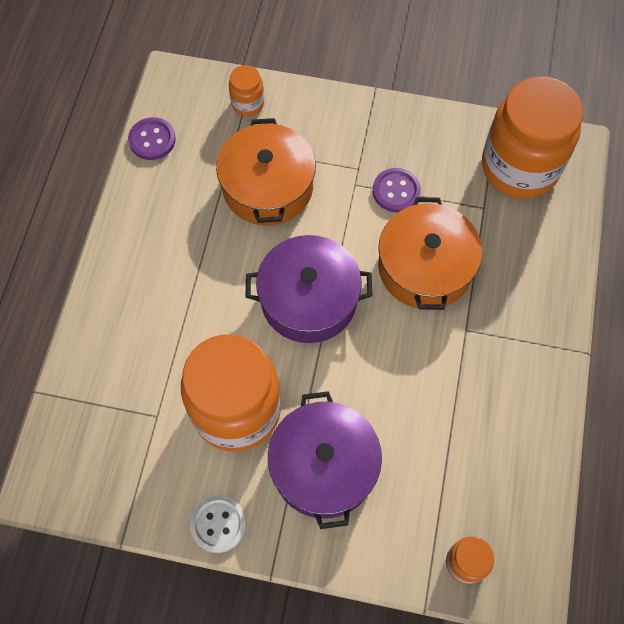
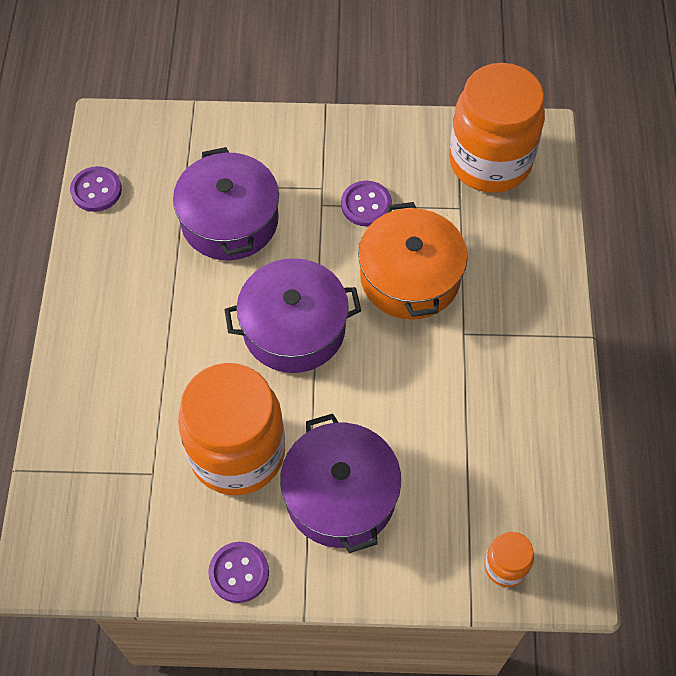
camera: 10 degrees left, 5 degrees down
white button [190,495,246,553] -> purple button [208,542,269,603]
orange pot [216,118,316,226] -> purple pot [173,147,279,260]
orange jar [229,65,264,116] -> none

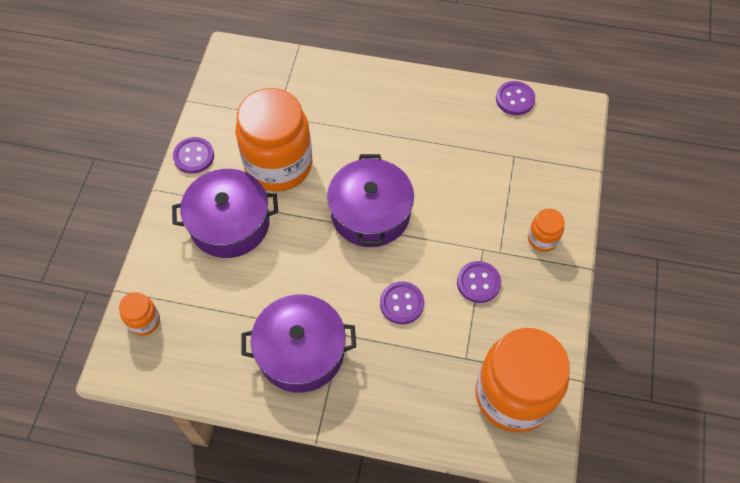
camera: 100 degrees right, 0 degrees up
purple pot [173,147,279,260] -> purple pot moved to [241,294,356,393]
orange pot [358,202,468,320] -> purple button [380,281,424,324]
none -> orange jar [528,208,565,252]

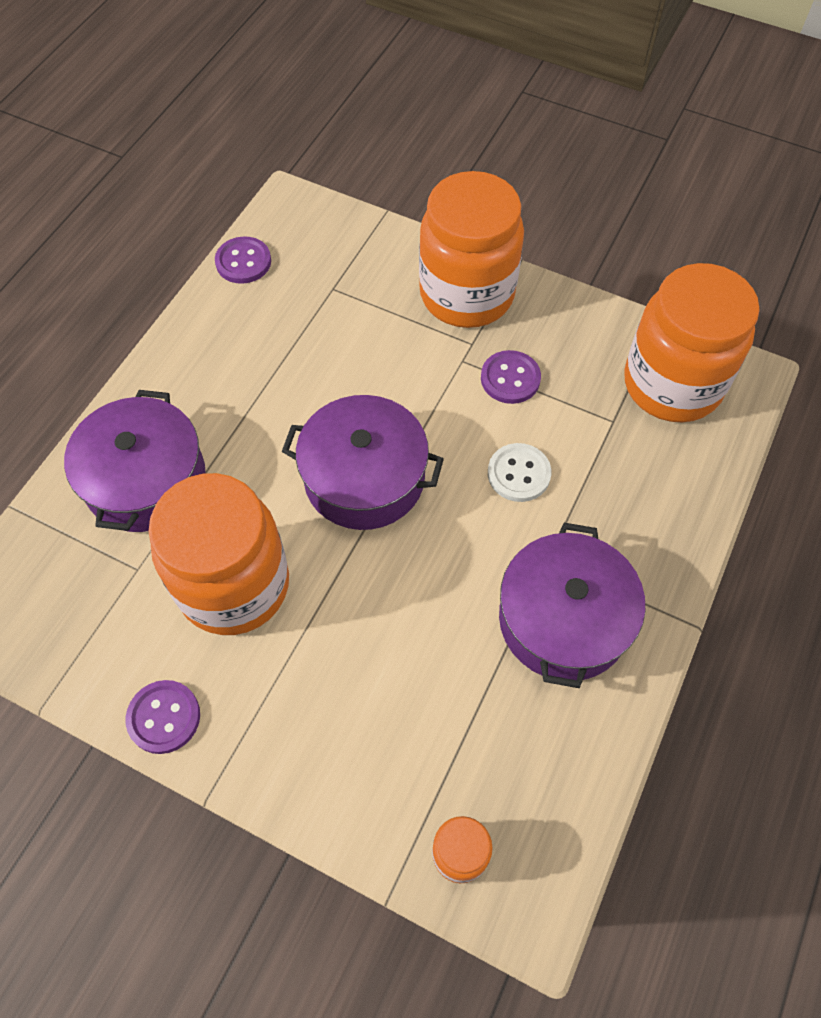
camera: 75 degrees left, 0 degrees up
purple pot [172,169,278,258] -> purple pot moved to [64,390,206,532]
purple button [380,281,424,324] -> white button [488,443,551,502]
orange jar [528,208,565,252] -> orange jar [419,171,524,328], size x2.31

